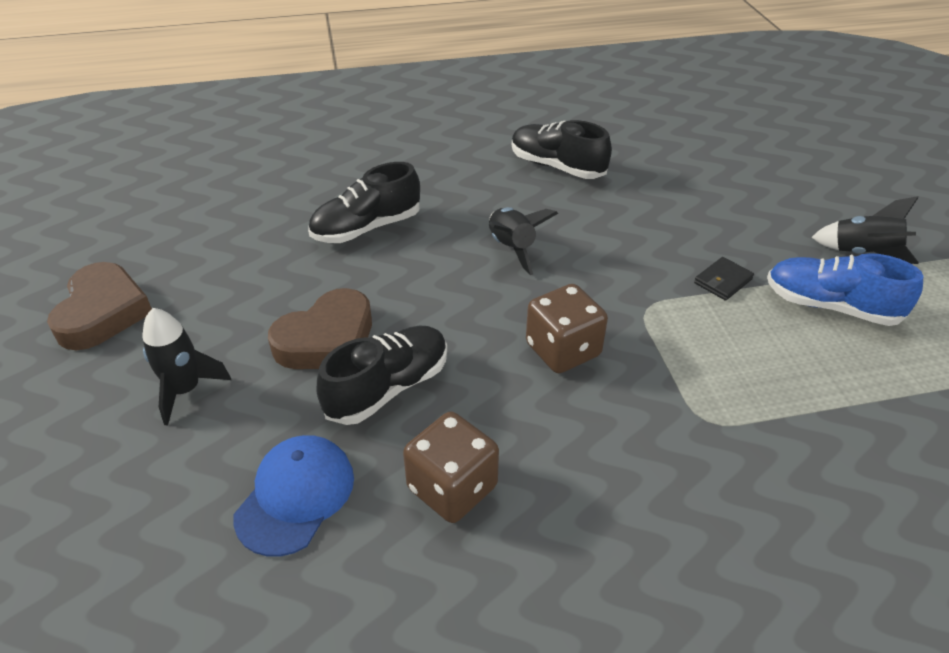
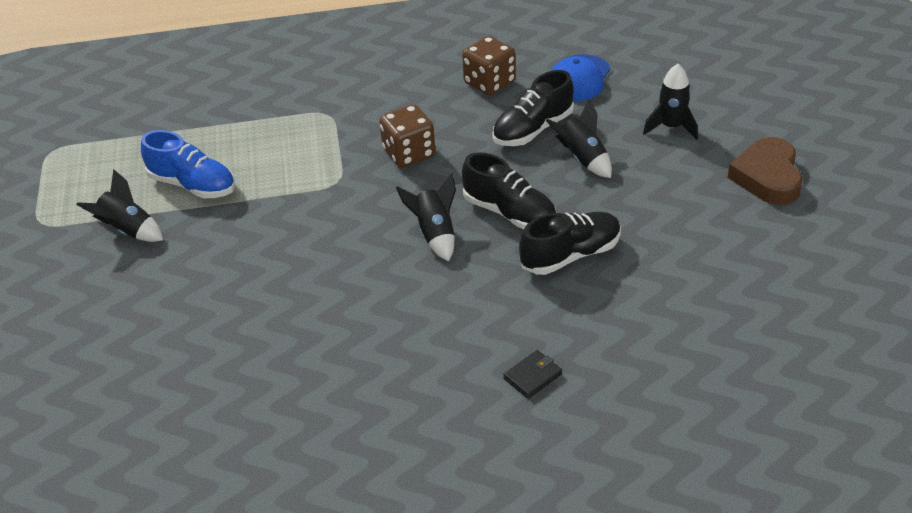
camera: 175 degrees left, 0 degrees up
brown heart [268,288,372,369] -> black rocket [546,99,612,178]
black shoe [512,120,612,179] -> black shoe moved to [462,152,556,230]
black wallet [694,257,754,301] -> black wallet moved to [503,350,562,399]

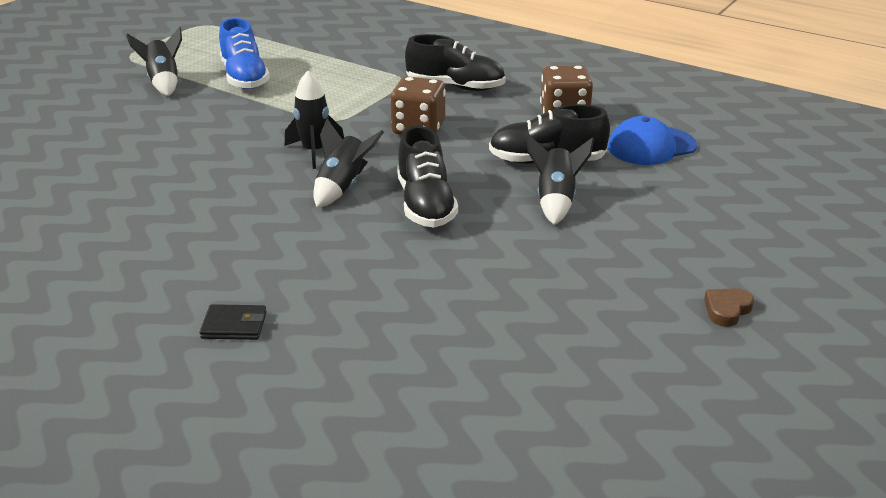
camera: 40 degrees right, 10 degrees down
black shoe [519,212,621,275] -> black shoe moved to [405,34,506,91]
black rocket [643,64,698,140] -> black rocket moved to [285,71,344,169]
brown heart [727,137,803,205] -> brown heart [704,288,754,327], size x0.47

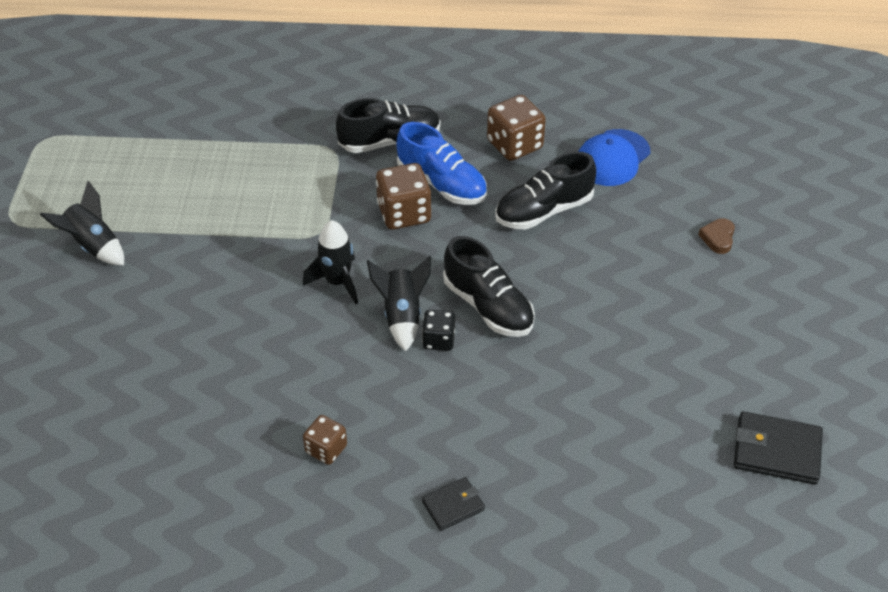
camera: 30 degrees left, 15 degrees up
blue shoe [219,18,270,89] -> blue shoe moved to [397,122,487,205]
black rocket [527,134,594,225] -> none
brown heart [704,288,754,327] -> brown heart moved to [698,218,735,254]
none -> brown dice [303,415,347,465]
none -> black dice [422,310,455,351]
none -> black wallet [734,411,823,485]

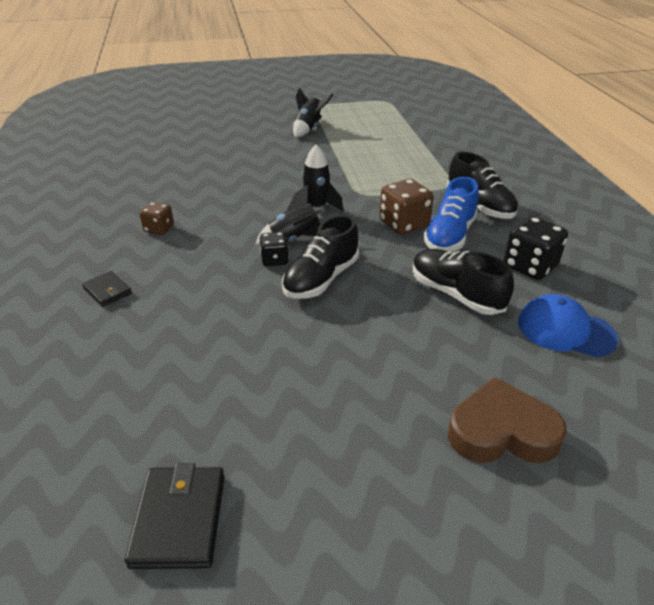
camera: 75 degrees right, 10 degrees down
brown dice [487,95,546,161] -> black dice [504,216,568,280]
brown heart [698,218,735,254] -> brown heart [448,377,567,463], size x2.13

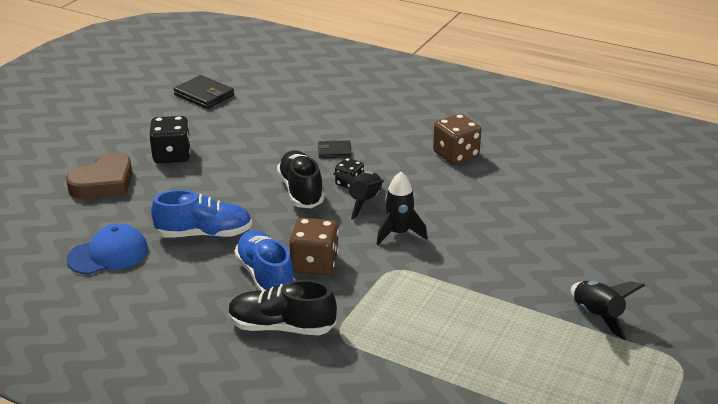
camera: 130 degrees right, 5 degrees down
black wallet [82,271,132,307] -> black wallet moved to [317,140,352,158]
brown dice [140,202,174,235] -> brown dice [433,114,481,164], size x1.67
black shoe [413,249,514,315] -> blue shoe [151,190,252,238]
black dice [504,216,568,280] -> black dice moved to [149,116,191,163]

